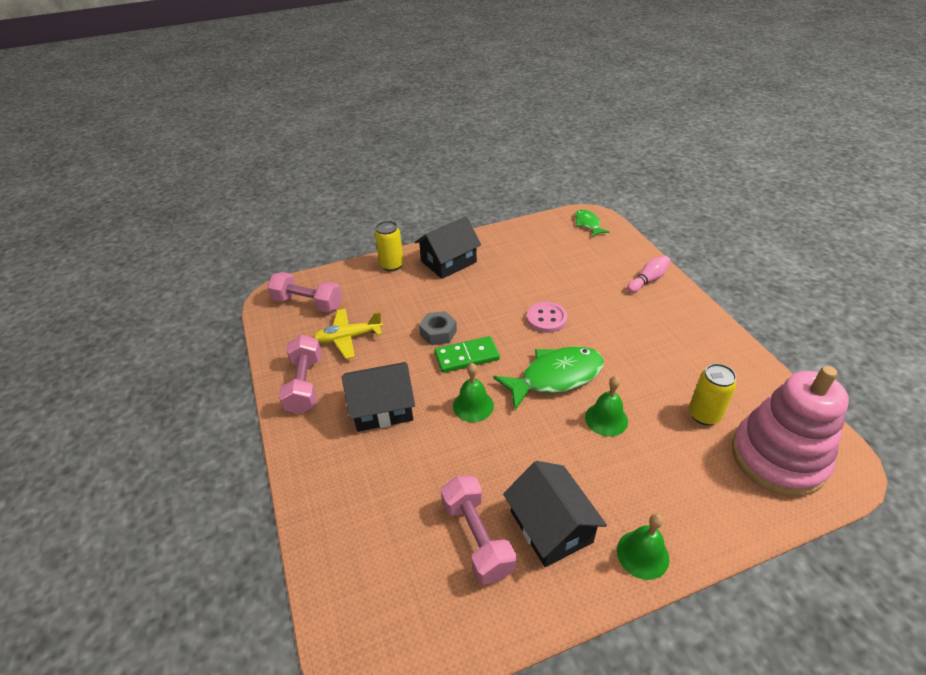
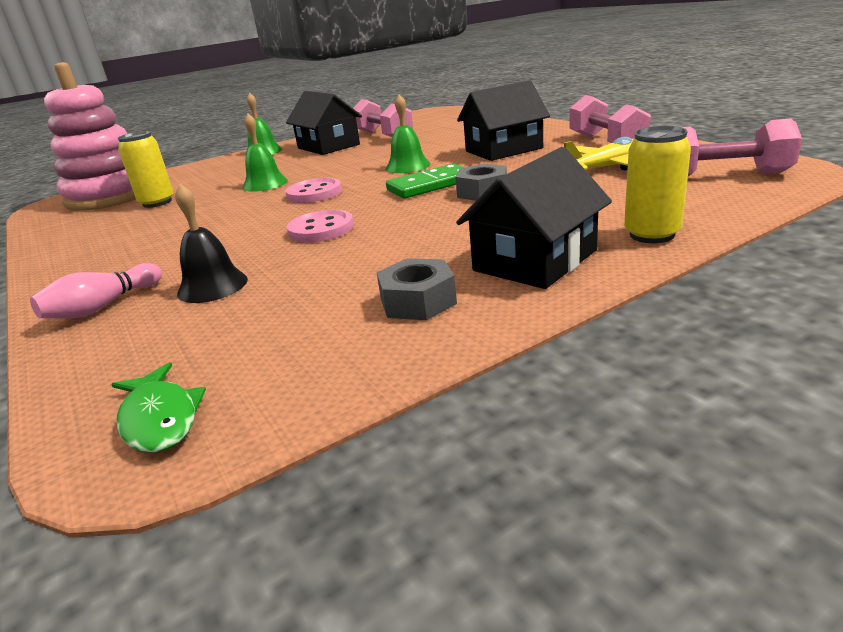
camera: 170 degrees right, 15 degrees down
green fish [493,346,604,410] -> pink button [285,178,342,203]
none -> black bell [175,184,248,303]
none -> grey nut [376,258,457,320]

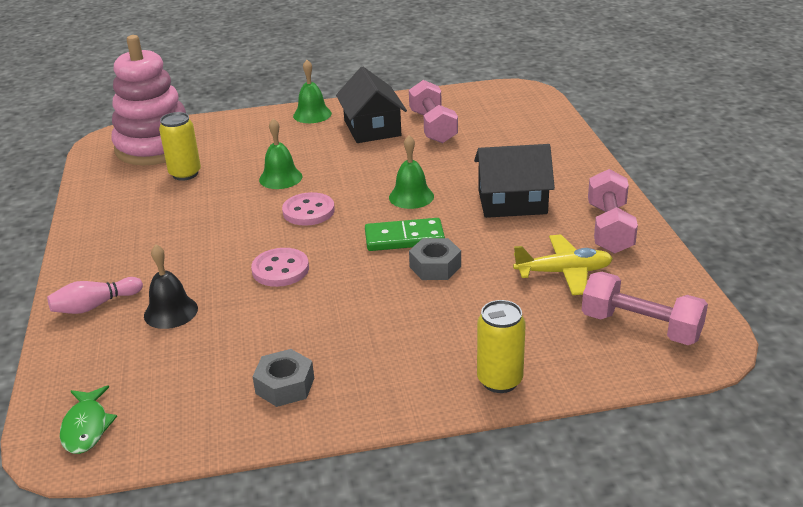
camera: 20 degrees right, 5 degrees up
black house [456,147,612,289] -> none

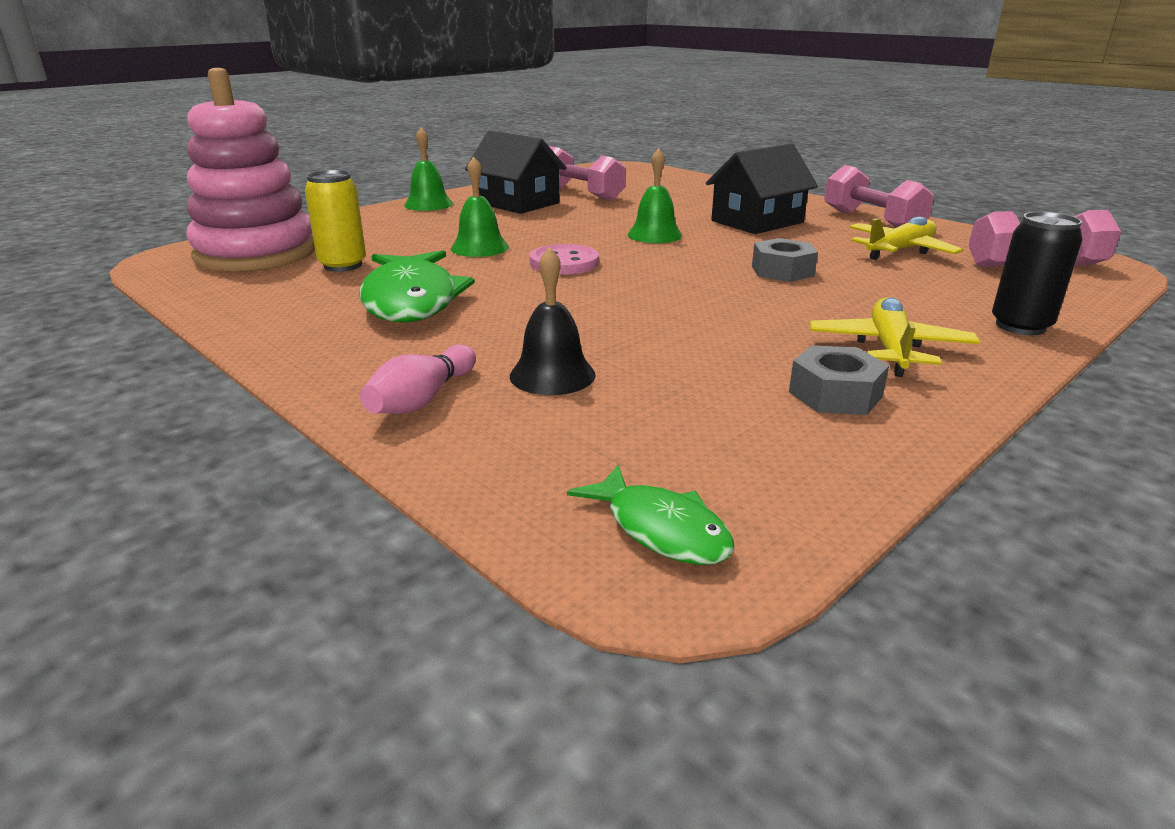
camera: 35 degrees left, 5 degrees down
pink button [251,248,309,287] -> none
green domino [365,218,445,251] -> none
yellow can [477,300,526,393] -> black can [992,212,1082,335]
none -> green fish [359,250,475,323]
none -> yellow plane [810,297,980,377]

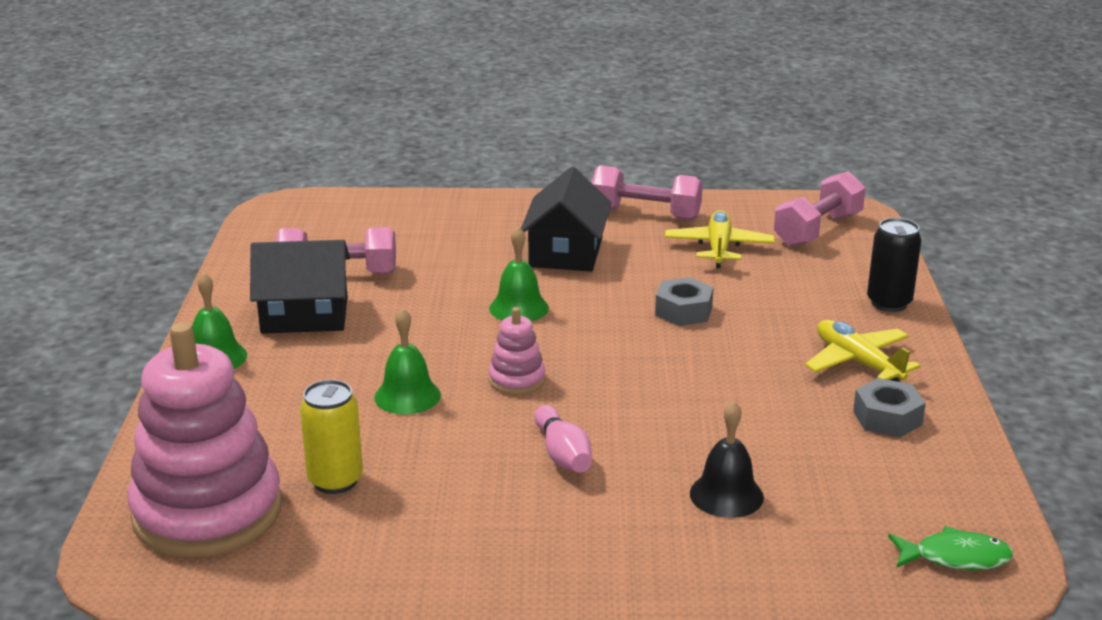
camera: 45 degrees left, 0 degrees up
green fish [359,250,475,323] -> none
pink bowling pin [360,345,476,414] -> pink bowling pin moved to [534,405,592,473]
pink button [530,244,599,275] -> pink stacking toy [489,307,545,395]

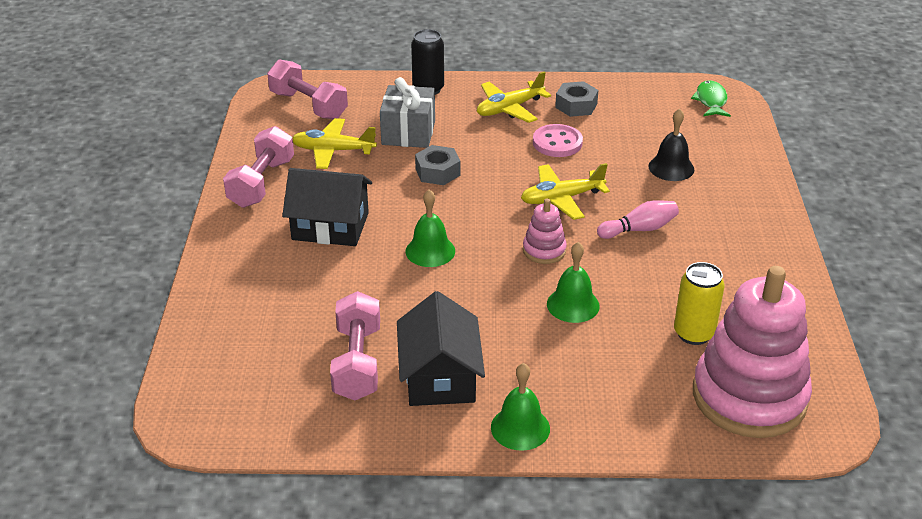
camera: 90 degrees left, 10 degrees up
none -> grey gift [380,77,435,148]
none -> yellow plane [521,163,610,220]
none -> pink button [533,124,583,157]

